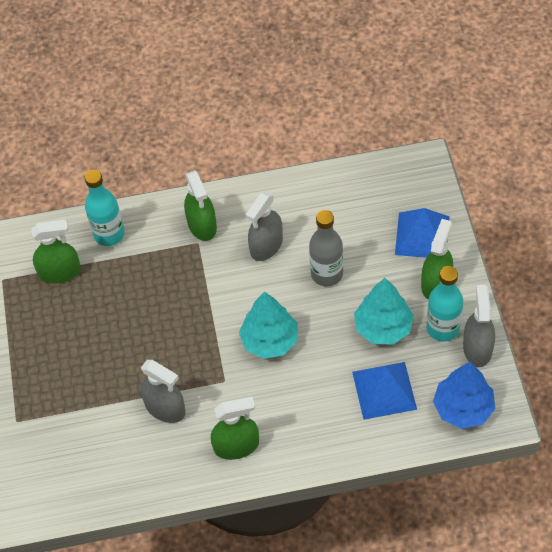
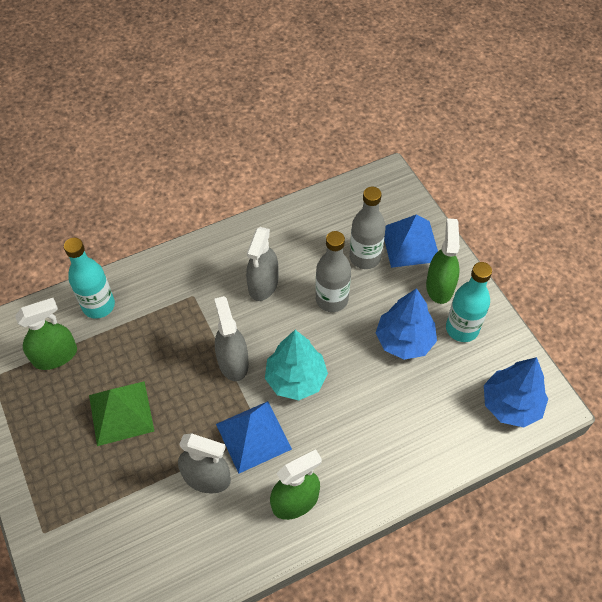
camera: 20 degrees left, 0 degrees up
green spray bottle [184,170,217,241] -> none
blue pyramid [352,362,417,420] -> blue pyramid moved to [216,401,292,474]
turquoise tree [354,278,414,345] -> blue tree [375,288,437,360]
grey spray bottle [463,285,495,367] -> grey spray bottle moved to [214,296,249,381]
none -> green pyramid [89,381,154,446]
none -> grey bottle [349,187,386,269]

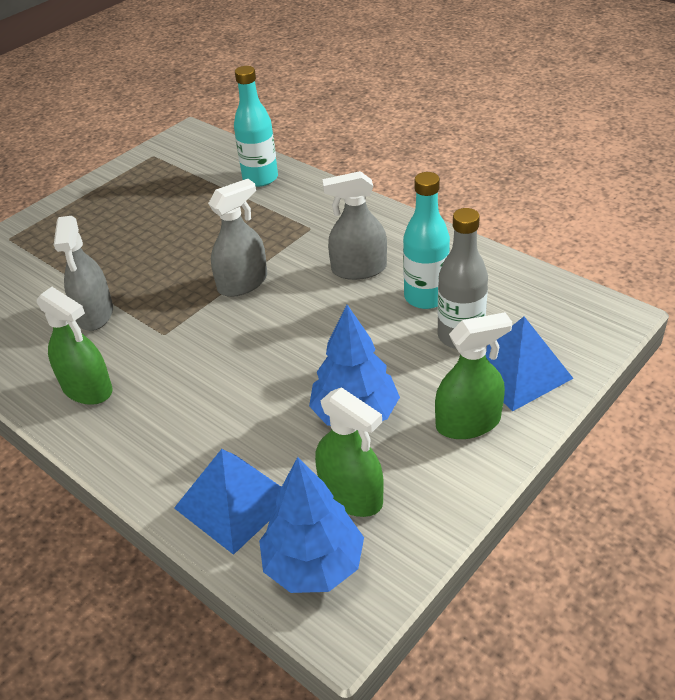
camera: 70 degrees right, 15 degrees down
green spray bottle [15,298,77,370] -> green spray bottle moved to [315,387,384,517]
green pyramid [89,381,154,446] -> none
blue pyramid [216,401,292,474] -> blue pyramid moved to [174,449,281,555]
turquoise tree [265,330,328,400] -> none
grey bottle [316,231,351,312] -> none
turquoise bottle [446,262,492,342] -> turquoise bottle moved to [403,172,450,309]

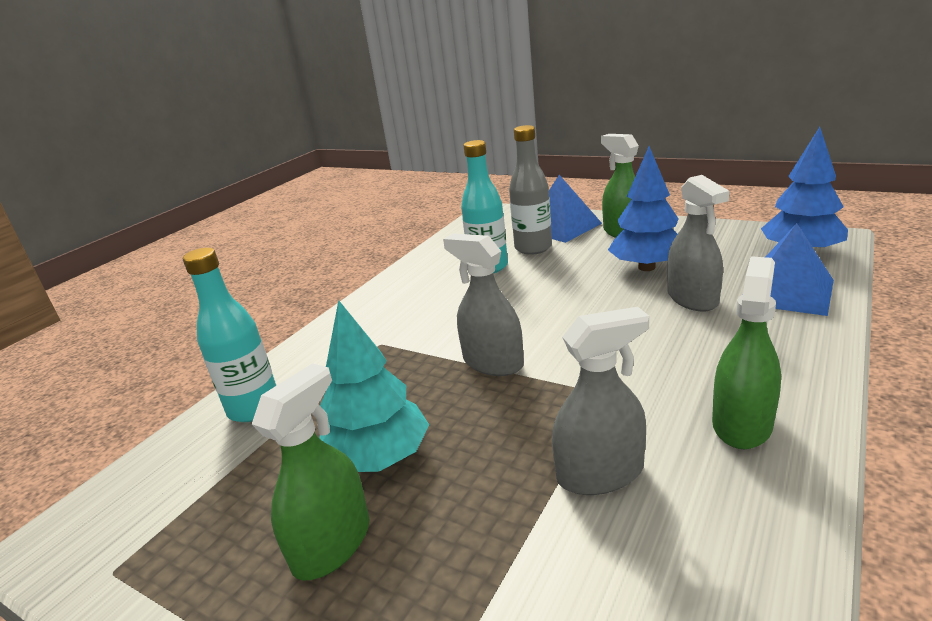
camera: 100 degrees left, 15 degrees down
green spray bottle [315,387,384,517] -> green spray bottle moved to [252,363,369,581]
grey spray bottle [322,171,387,280] -> grey spray bottle moved to [667,175,730,311]
none -> turquoise tree [319,300,429,472]

